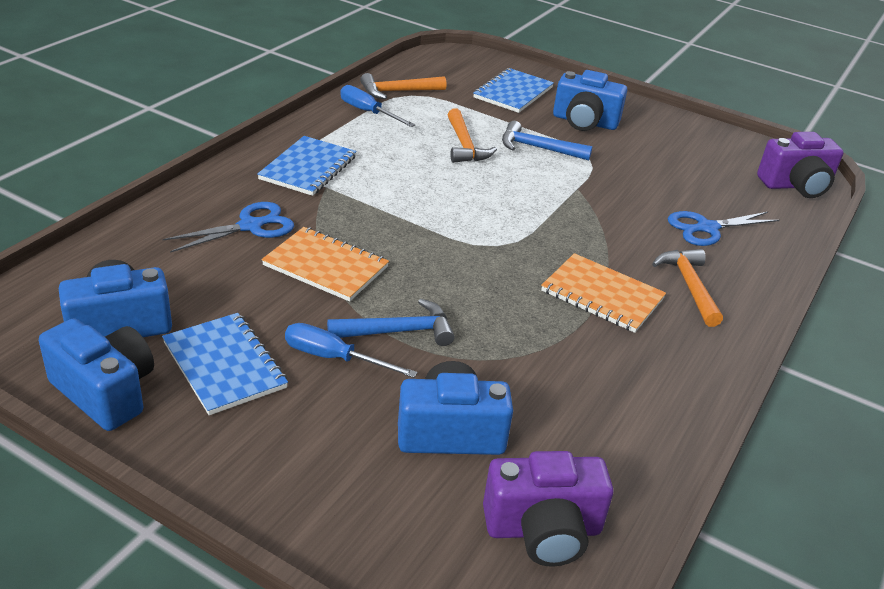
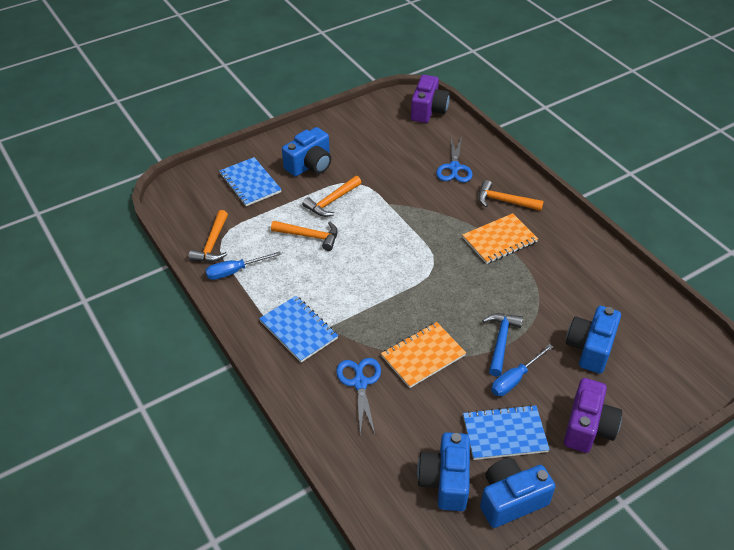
camera: 60 degrees left, 10 degrees up
purple camera [483,451,613,567] -> purple camera moved to [564,378,622,453]
blue hammer [502,121,592,161] -> orange hammer [302,176,362,217]

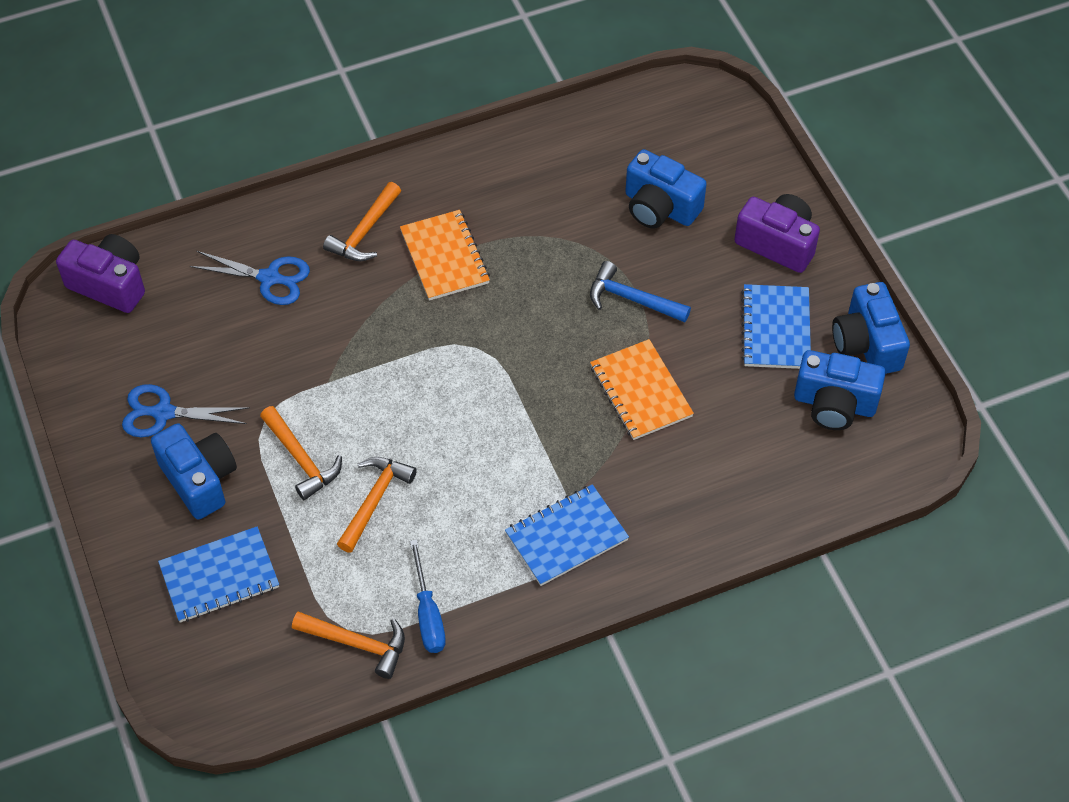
camera: 80 degrees left, 10 degrees up
blue scissors [336,358,381,434] -> blue scissors moved to [122,384,250,437]
blue screwdriver [491,344,553,396] -> none

